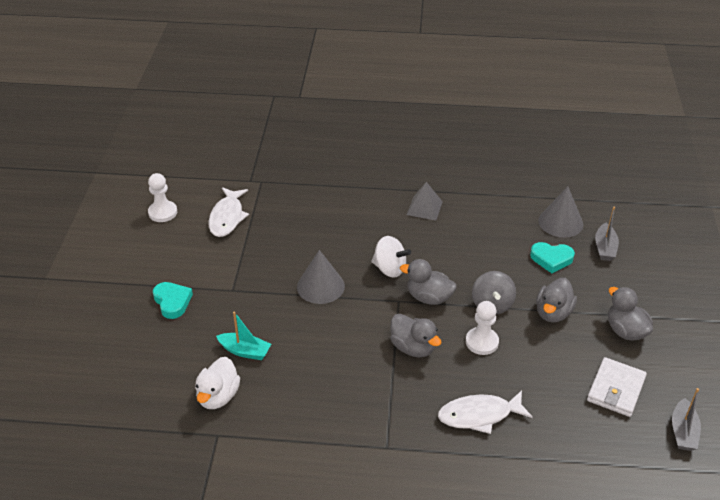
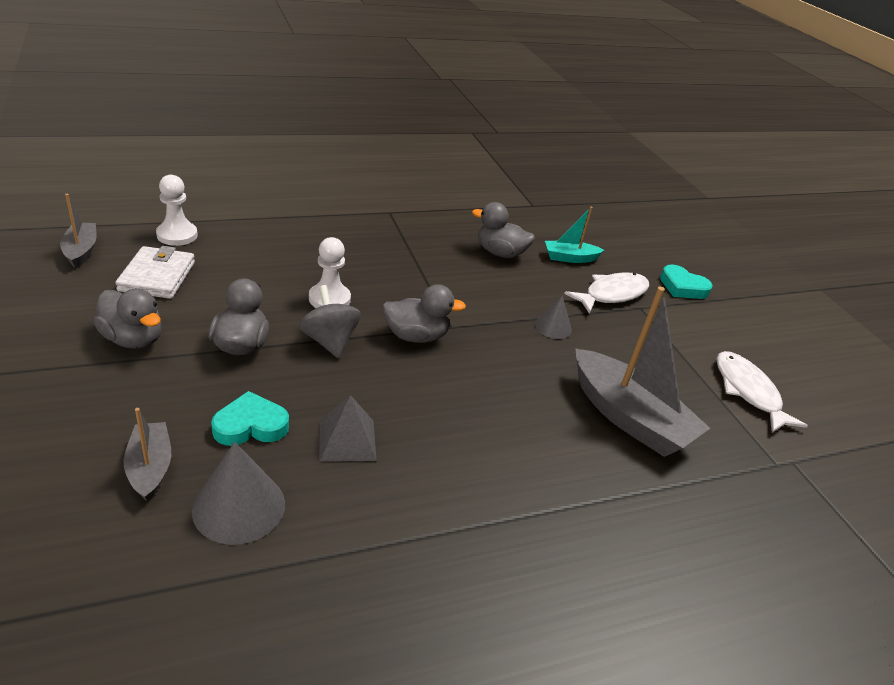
camera: 150 degrees right, 5 degrees down
white pawn [148,173,177,222] -> white pawn moved to [156,175,198,246]
white duck [195,357,240,409] -> none
grey cone [297,250,345,304] -> grey cone [535,295,572,339], size x0.60
white spinning top [371,236,411,278] -> none
grey duck [390,314,442,357] -> grey duck moved to [472,202,535,258]
grey pyramid [407,182,443,221] -> grey pyramid moved to [319,395,377,462]
white fish [438,390,533,434] -> white fish moved to [564,272,649,314]
none -> grey boat [575,287,710,457]

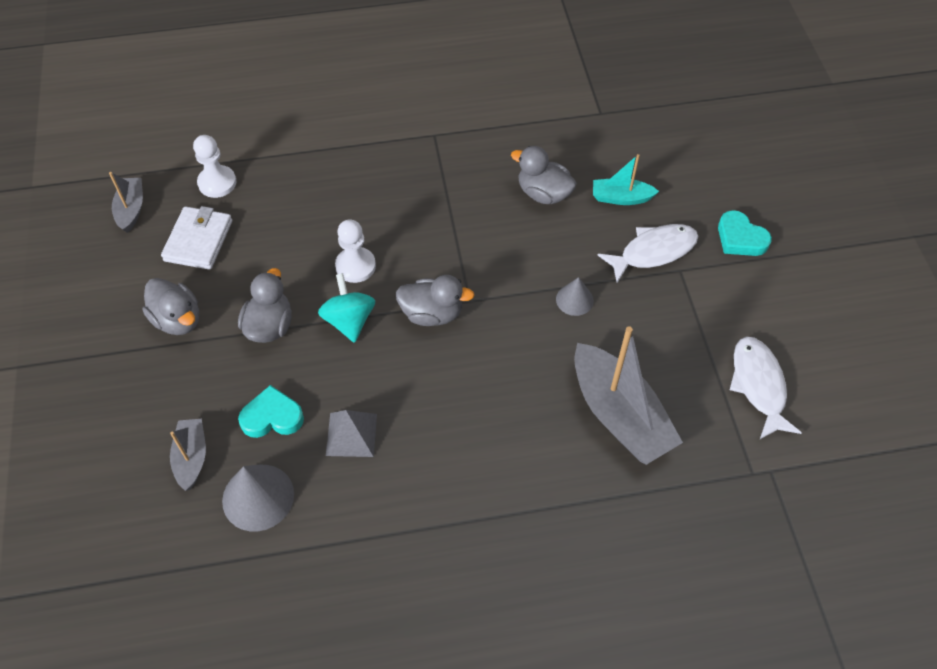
camera: 15 degrees right, 20 degrees up
grey spinning top [299,285,361,358] -> turquoise spinning top [318,273,375,343]

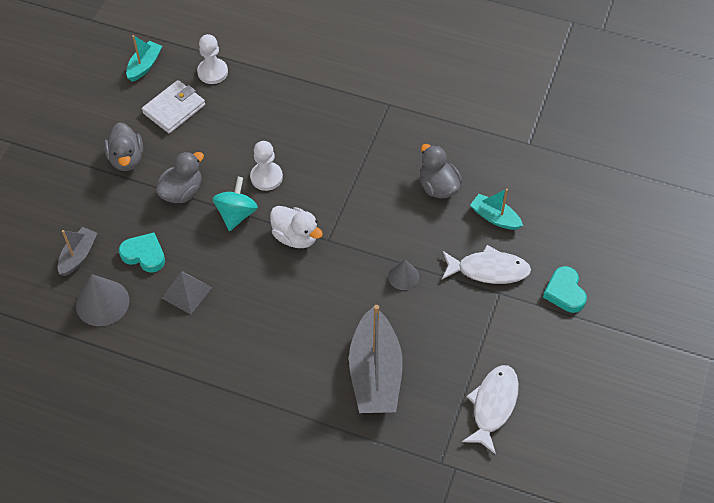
camera: 30 degrees right, 0 degrees up
grey boat [109,172,143,233] -> turquoise boat [126,35,162,82]
grey duck [396,275,475,326] -> white duck [270,206,323,248]

